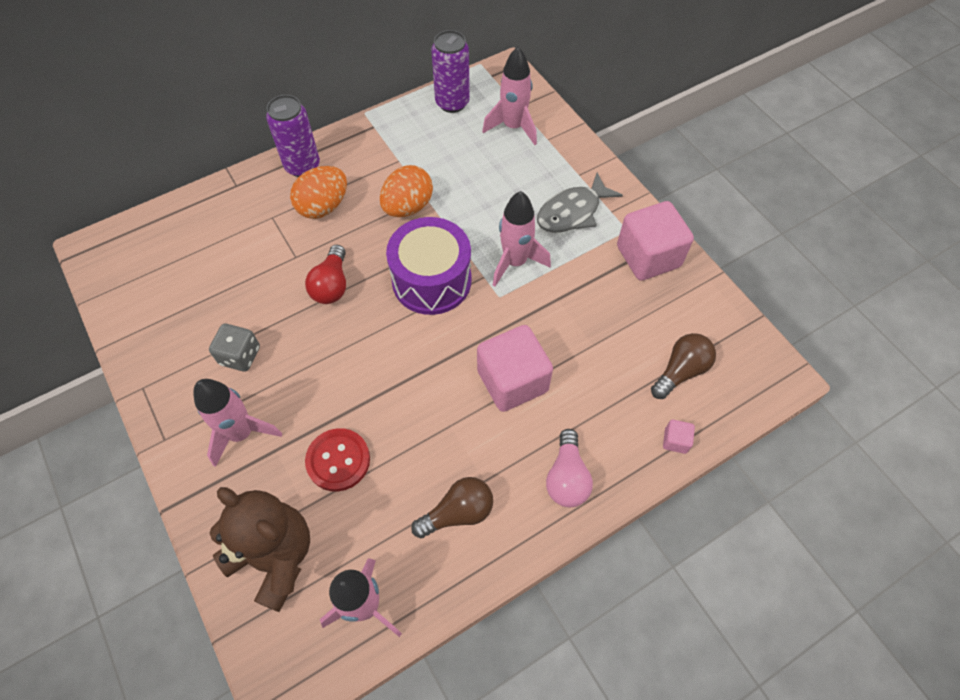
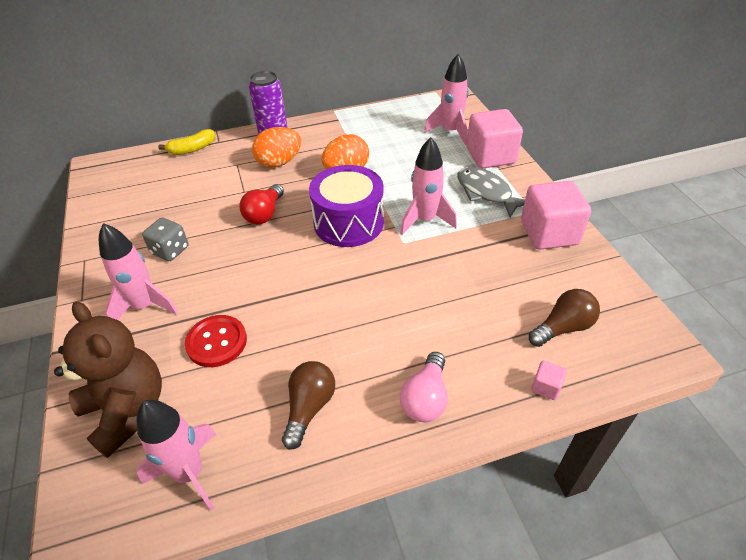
camera: 15 degrees right, 15 degrees down
brown light bulb [411,477,493,538] -> brown light bulb turned 60 degrees counterclockwise [282,361,335,450]
purple can [431,30,470,113] -> none
pink cube [477,325,553,412] -> pink cube moved to [467,109,523,169]
grey fish [537,172,623,233] -> grey fish turned 75 degrees clockwise [457,167,525,217]
none -> yellow banana [158,129,216,155]

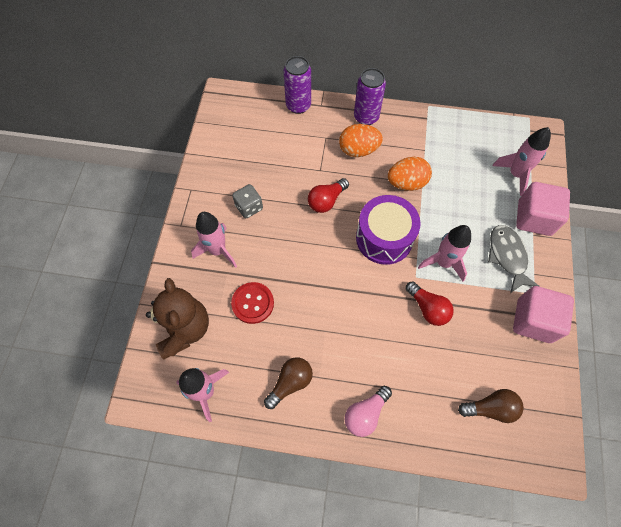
camera: 25 degrees right, 20 degrees up
yellow banana [158,129,216,155] -> purple can [283,56,311,114]
pink cube [531,361,567,400] -> none
none -> red light bulb [406,281,454,326]

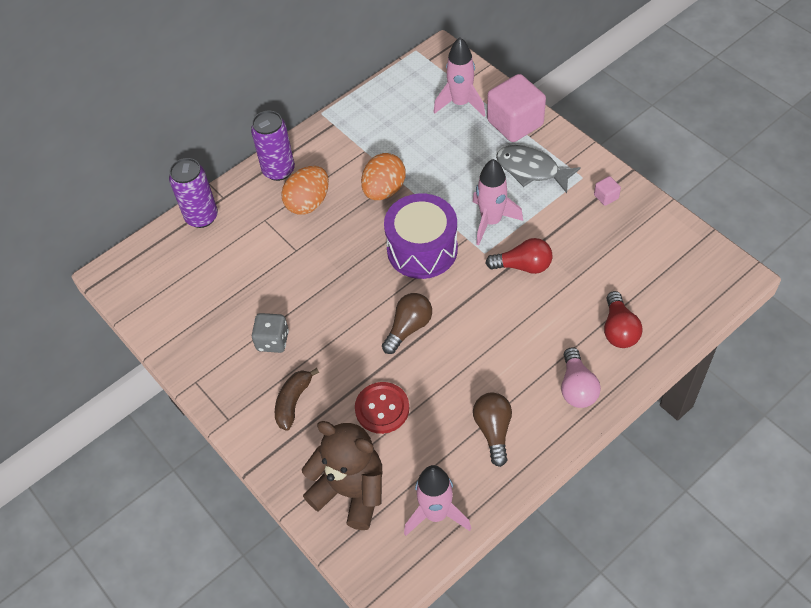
camera: 45 degrees left, 10 degrees down
pink rocket [191,212,237,268] -> brown banana [275,368,319,431]
red light bulb [308,178,349,213] -> red light bulb moved to [604,291,642,348]
brown light bulb [458,389,524,423] -> brown light bulb moved to [382,293,432,354]
pink cube [513,286,574,343] -> pink cube [594,176,621,206], size x0.42

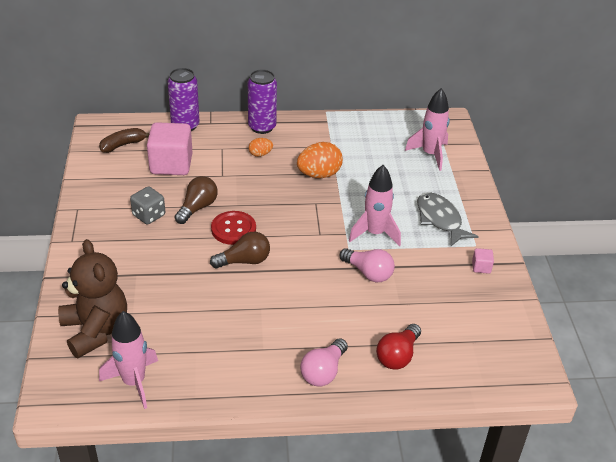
camera: 30 degrees right, 15 degrees down
brown banana [275,368,319,431] -> brown banana moved to [99,128,150,153]
orange egg [281,166,329,215] -> orange egg [249,138,273,157], size x0.53
red button [355,382,409,434] -> red button moved to [211,211,256,245]
purple drum [384,194,458,279] -> none
brown light bulb [473,393,512,467] -> brown light bulb moved to [175,176,218,224]
red light bulb [486,238,552,274] -> pink light bulb [340,248,395,282]
pink cube [487,74,546,142] -> pink cube moved to [147,122,193,175]

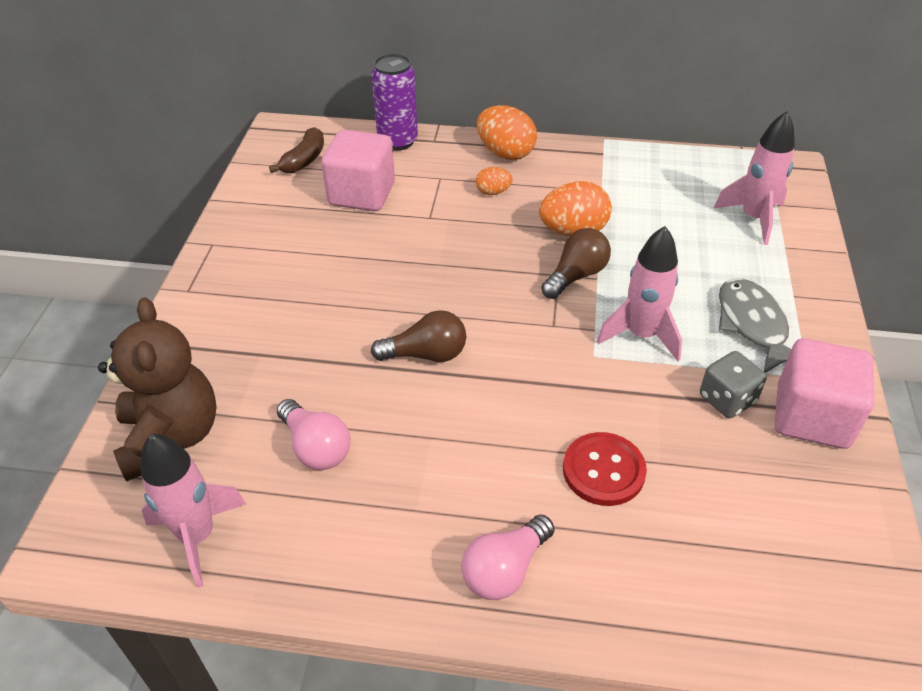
camera: 15 degrees right, 5 degrees up
brown banana [99,128,150,153] -> brown banana turned 135 degrees clockwise [269,127,324,173]
grey dice [130,186,165,225] -> grey dice moved to [700,351,767,418]
brown light bulb [175,176,218,224] -> brown light bulb moved to [541,228,611,299]
red button [211,211,256,245] -> red button moved to [563,432,647,506]
purple can [248,69,277,134] -> orange egg [477,105,537,160]
pink light bulb [340,248,395,282] -> pink light bulb moved to [277,399,350,470]
red light bulb [376,324,421,370] -> none
pink cube [472,248,494,274] -> pink cube [775,339,874,449], size x2.39

